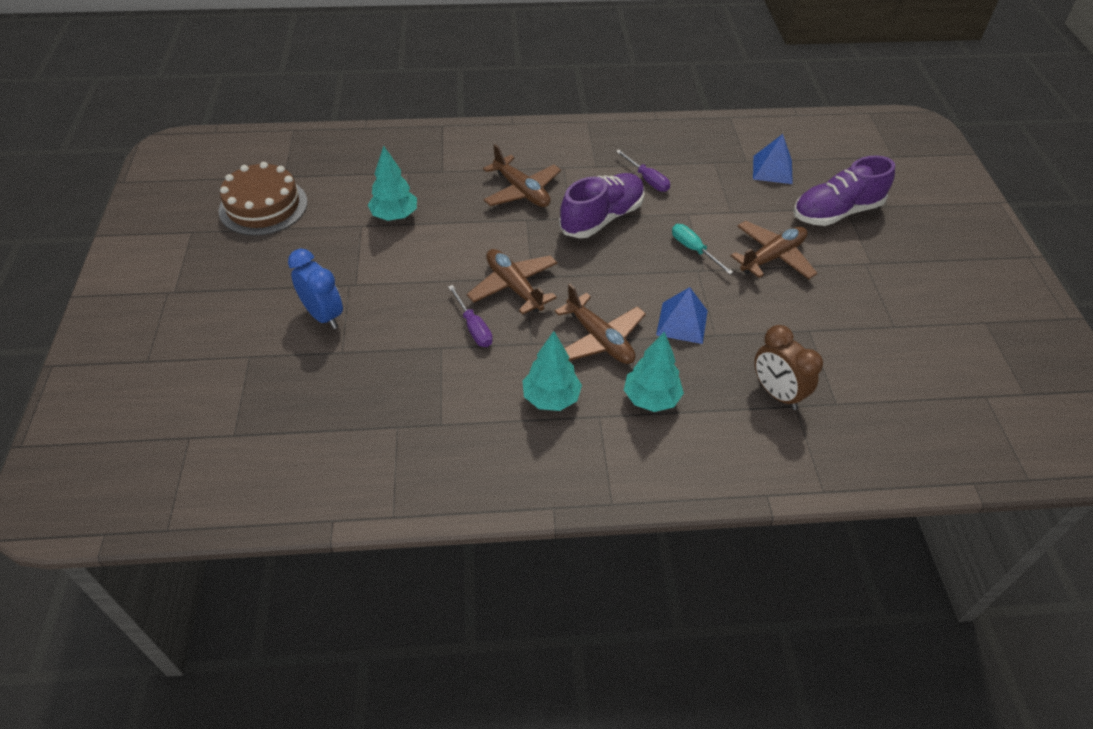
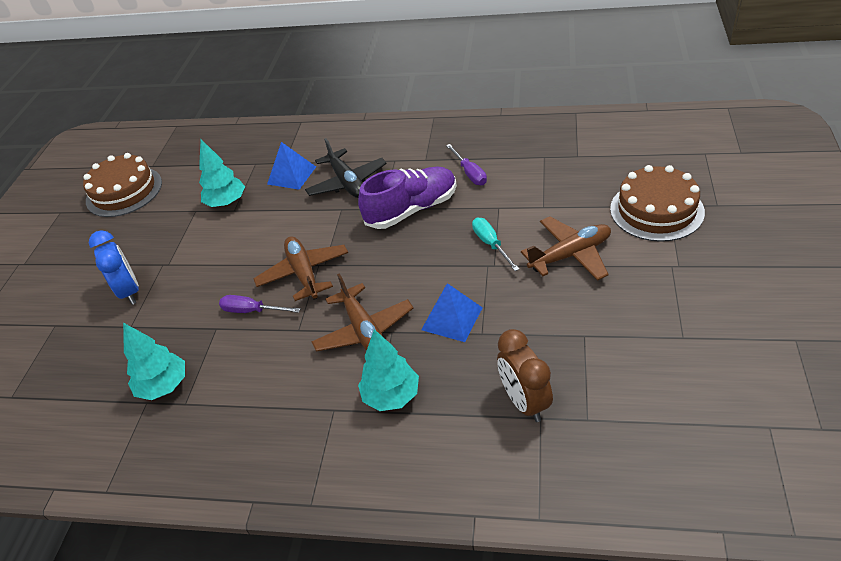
camera: 20 degrees right, 5 degrees down
purple screwdriver [448,285,493,347] -> purple screwdriver turned 120 degrees clockwise [219,295,301,313]
brown plane [483,144,561,207] -> black plane [305,138,387,198]
turquoise tree [523,331,582,411] -> turquoise tree moved to [123,323,185,400]
blue pyramid [753,134,793,184] -> blue pyramid moved to [267,142,316,190]
purple shoe [793,155,895,226] -> brown cake [610,165,705,242]

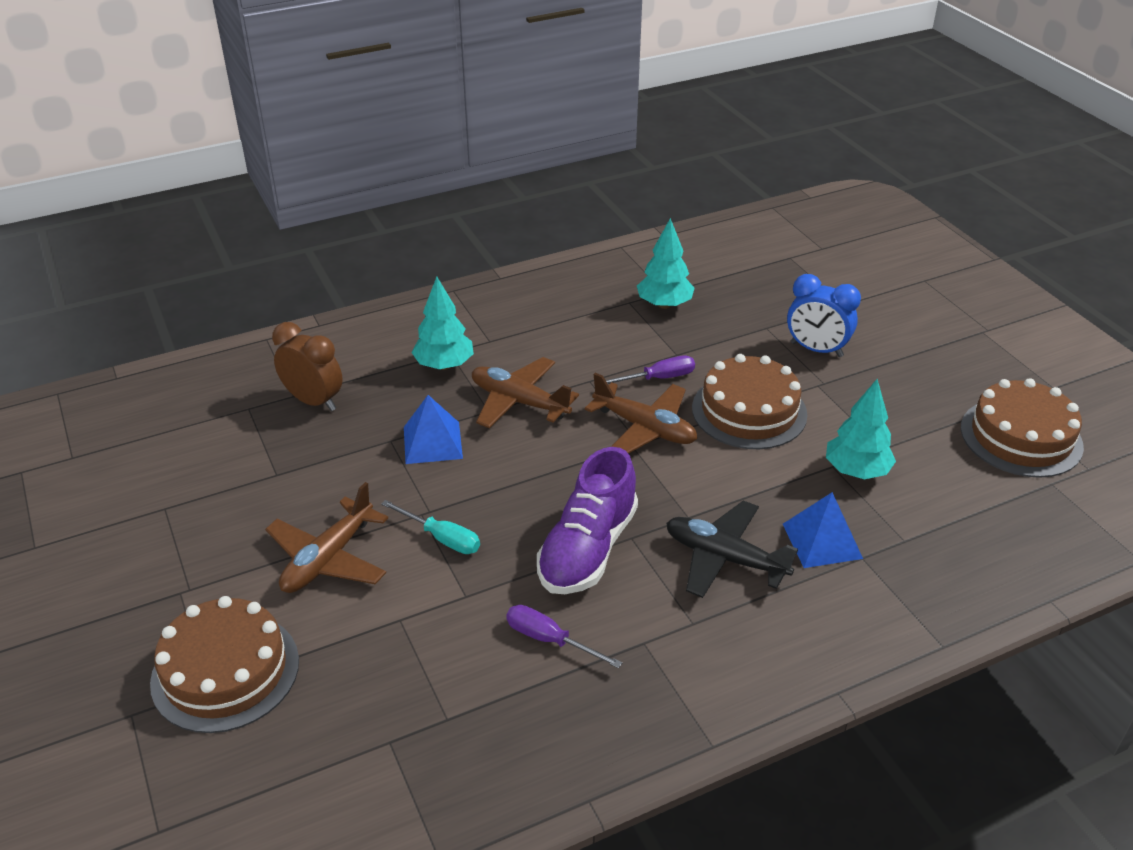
camera: 140 degrees right, 5 degrees down
none -> brown cake [692,354,808,449]

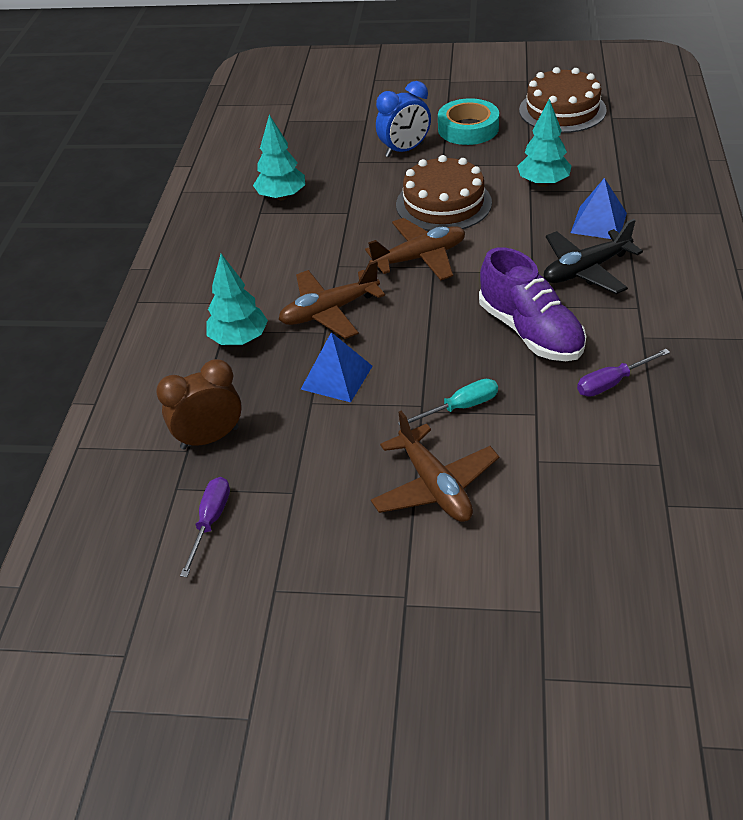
camera: 55 degrees left, 5 degrees up
brown cake [150,596,299,733] -> none
purple screwdriver [606,355,695,384] -> purple screwdriver moved to [180,477,230,577]
none -> turquoise tape [438,98,499,145]

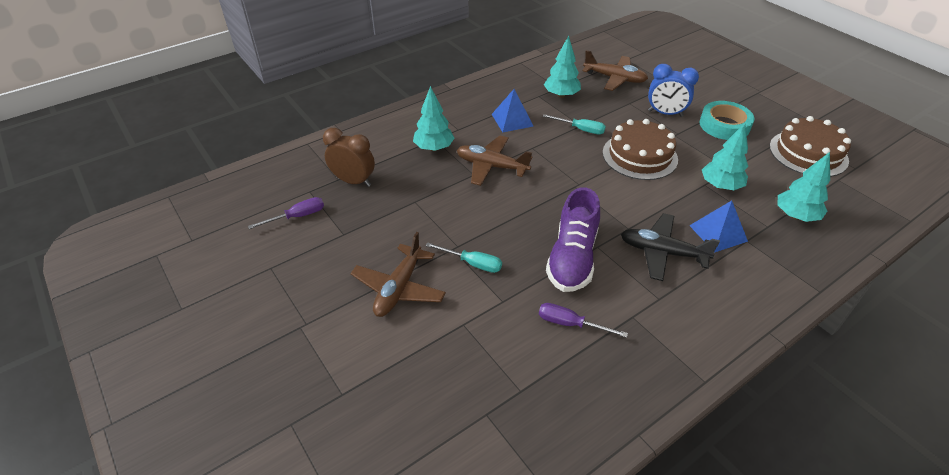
camera: 45 degrees right, 0 degrees up
blue pyramid [301,332,373,402] -> blue pyramid moved to [492,89,534,132]
brown plane [365,218,465,280] -> brown plane moved to [583,50,648,91]
none -> turquoise screwdriver [542,114,606,134]
none -> turquoise tree [777,152,830,222]

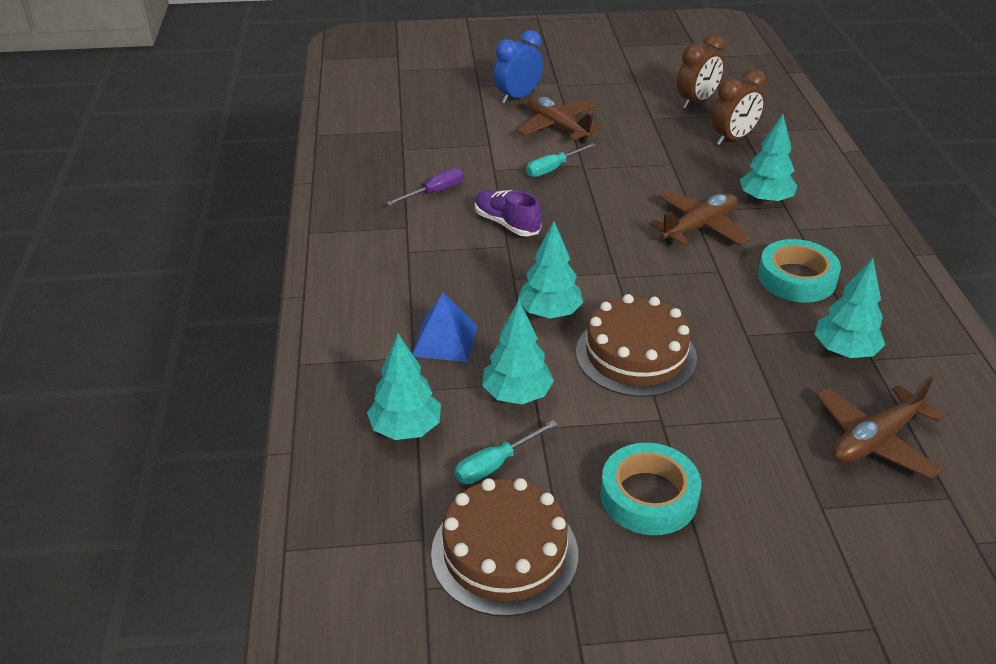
camera: 120 degrees right, 5 degrees down
purple screwdriver [248,197,324,229] -> brown clock [677,34,725,109]
blue pyramid [492,89,534,132] -> turquoise tape [758,239,841,303]
turquoise screwdriver [542,114,606,134] -> turquoise screwdriver moved to [455,420,558,484]
purple shoe [546,187,600,292] -> purple shoe [475,189,542,237], size x0.66
black plane [621,213,720,281] -> none
blue clock [648,64,699,117] -> blue clock moved to [493,30,543,104]
none -> turquoise tree [518,221,583,318]

